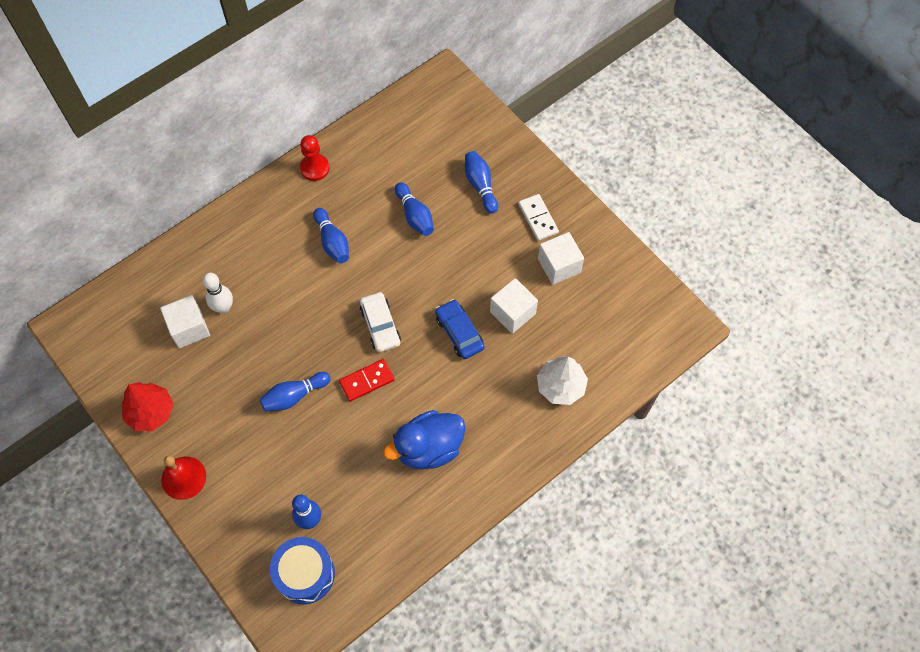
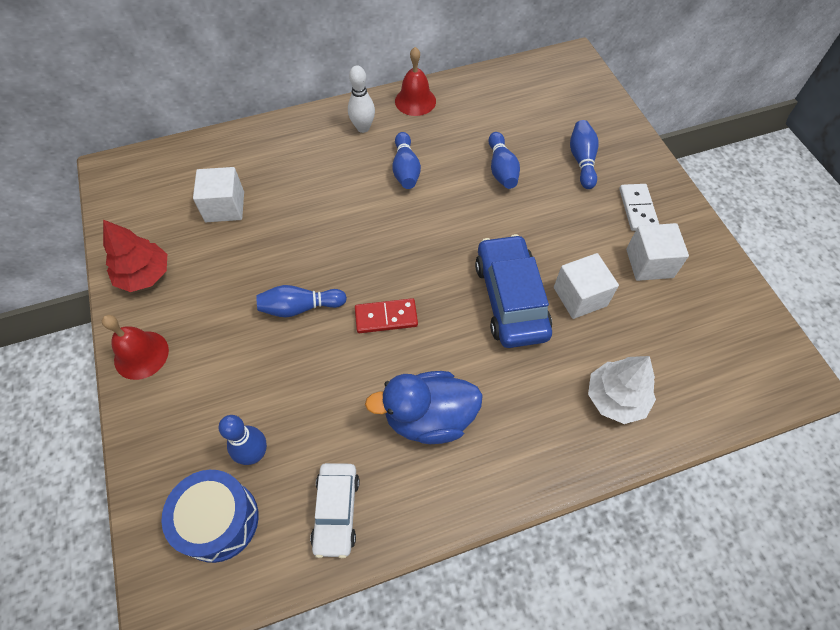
camera: 20 degrees right, 5 degrees down
white bowling pin [203,273,233,314] -> white bowling pin moved to [348,66,375,133]
red pawn [300,135,330,181] -> red bell [395,47,436,116]
white car [360,292,401,352] -> white car moved to [310,463,359,558]
blue car [435,299,485,359] -> blue car [475,234,552,348], size x1.61

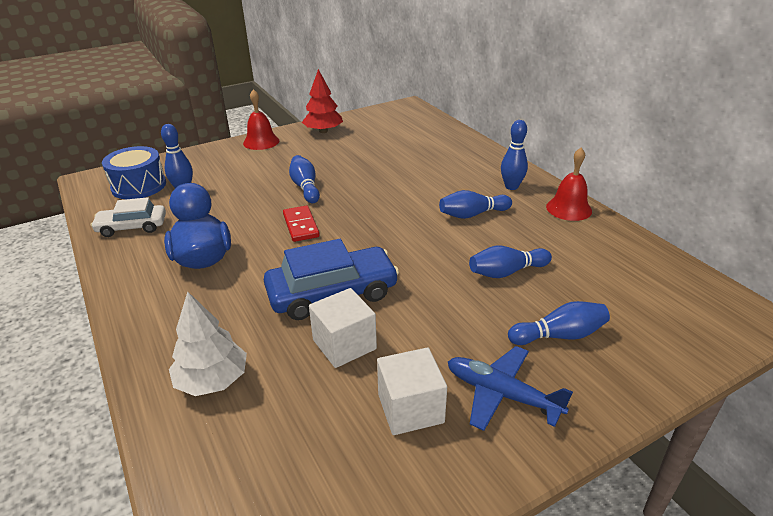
camera: 80 degrees right, 25 degrees down
white cube [193,167,244,222] -> none
white bowling pin [348,66,375,133] -> blue bowling pin [501,120,528,190]
white domino [619,184,659,231] -> blue plane [448,346,573,431]

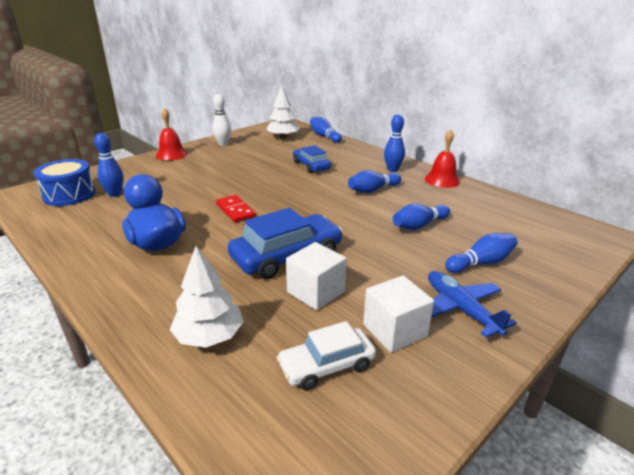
camera: 15 degrees left, 5 degrees down
white car [91,197,166,237] -> white car moved to [276,321,376,390]
blue bowling pin [289,155,320,203] -> blue bowling pin moved to [310,117,342,143]
red tree [302,69,343,133] -> white bowling pin [212,94,231,146]
blue plane [448,346,573,431] -> blue plane turned 45 degrees clockwise [428,271,517,337]
none -> white tree [267,86,299,139]
none -> blue car [293,145,331,173]

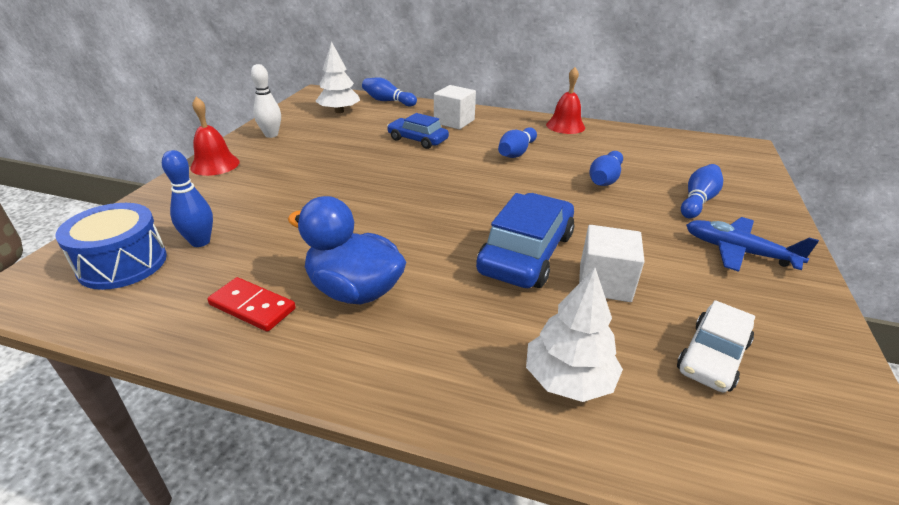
camera: 30 degrees left, 5 degrees up
red domino [216,195,256,223] -> red domino moved to [207,277,296,332]
white cube [363,275,434,353] -> white cube moved to [434,85,476,130]
blue bowling pin [384,114,405,172] -> none

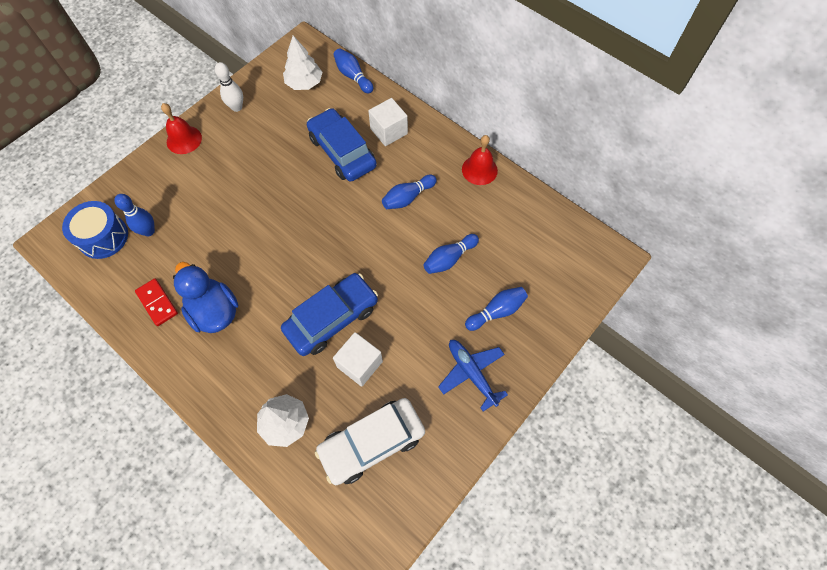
camera: 25 degrees right, 30 degrees up
blue car [387,113,449,149] -> blue car [307,108,377,182], size x1.61
white car [677,300,755,392] -> white car [315,398,425,485], size x1.61

